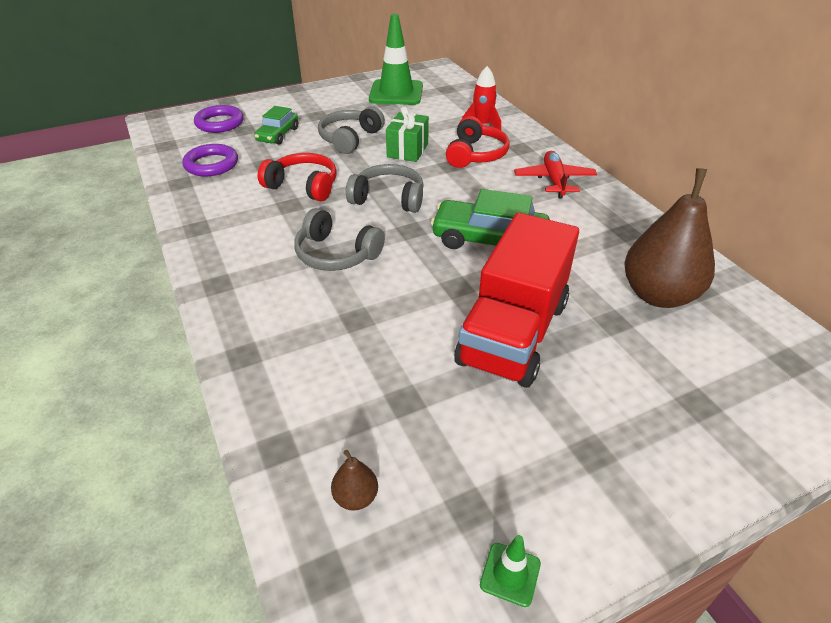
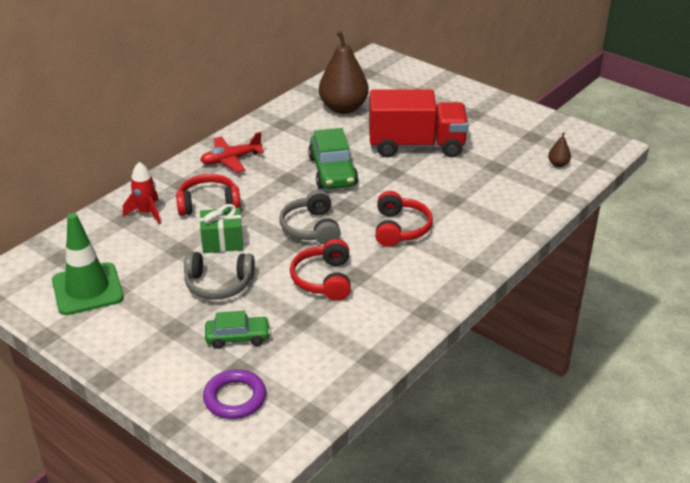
camera: 115 degrees left, 5 degrees down
purple ring [183,144,238,177] -> none
grey headphones [294,208,385,271] -> red headphones [375,191,433,247]
green traffic cone [480,535,541,607] -> none

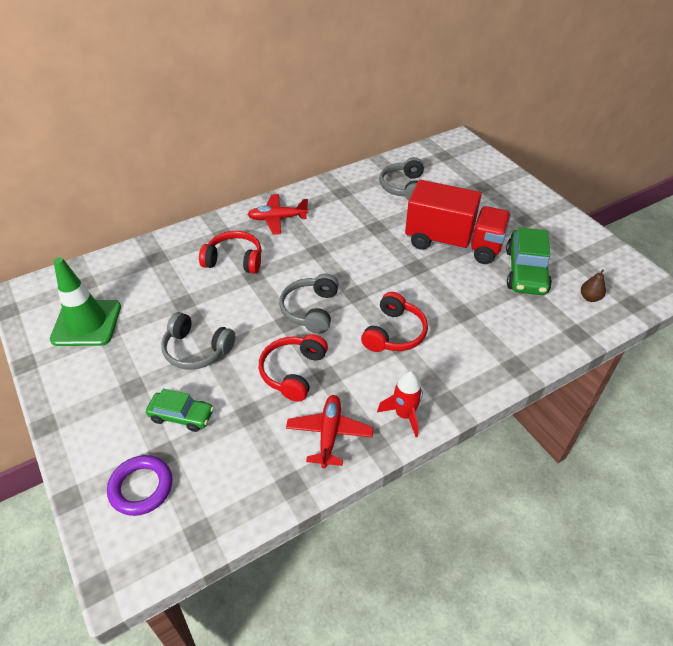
camera: 20 degrees right, 10 degrees up
red rocket [123,162,161,224] -> red rocket moved to [377,371,423,437]
green gift [200,204,243,253] -> none
green car [308,128,358,189] -> green car moved to [506,227,552,295]
brown pear [319,30,369,114] -> grey headphones [379,157,424,201]
none -> red plane [286,395,373,468]

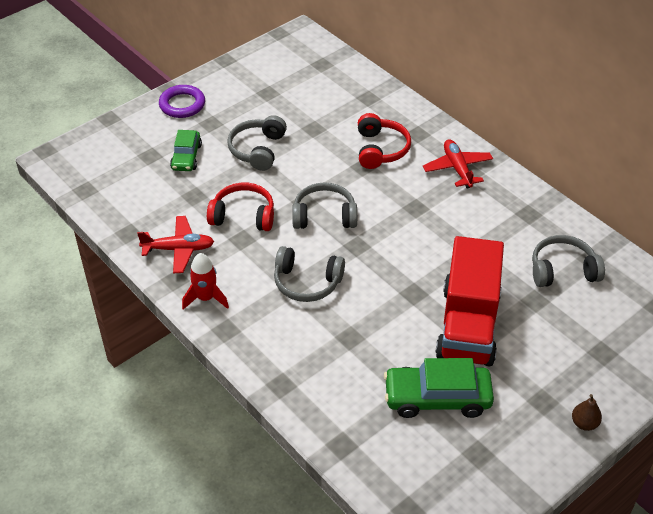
camera: 80 degrees right, 0 degrees up
green traffic cone [50,257,121,346] -> none
purple ring [107,455,173,516] -> purple ring moved to [159,85,205,118]
red headphones [361,292,428,352] -> grey headphones [274,246,345,302]
brown pear [581,269,606,302] -> brown pear moved to [572,394,602,431]

